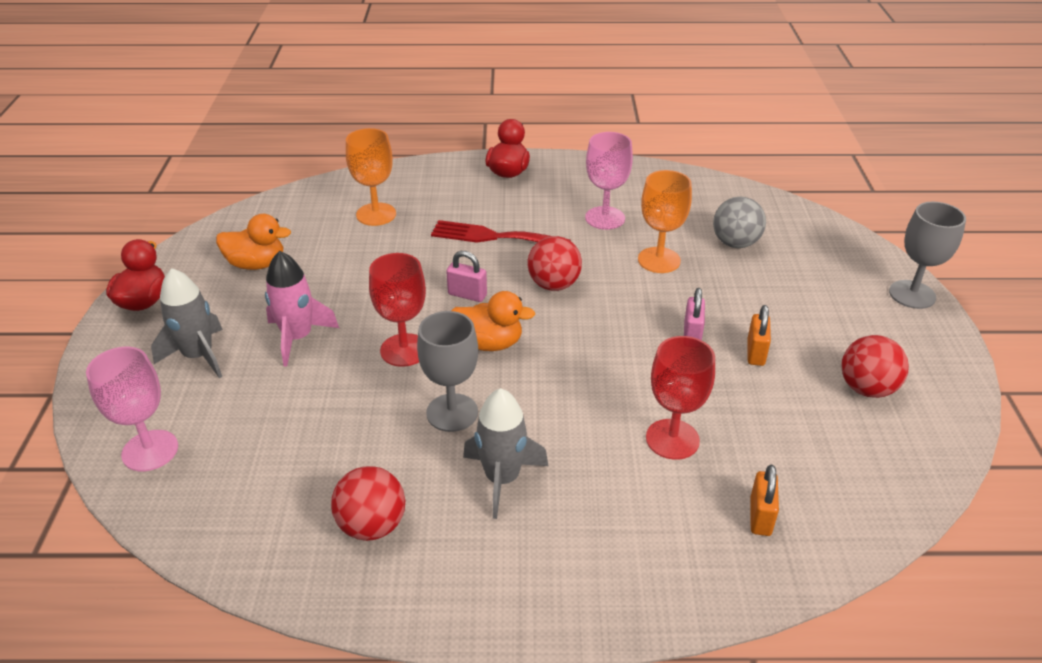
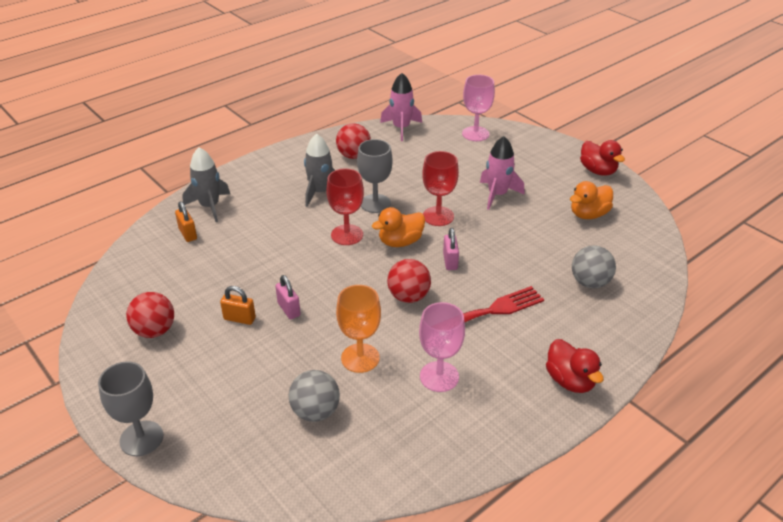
camera: 140 degrees right, 0 degrees up
grey rocket [151,268,223,378] -> grey rocket moved to [182,147,230,222]
orange goblet [346,128,396,226] -> grey ball [572,245,616,288]
pink padlock [446,251,487,302] -> pink padlock turned 75 degrees counterclockwise [443,228,459,270]
red goblet [646,336,715,460] -> red goblet moved to [326,168,364,245]
orange padlock [748,305,771,366] -> orange padlock turned 45 degrees counterclockwise [220,286,256,325]
none -> pink rocket [380,73,422,141]

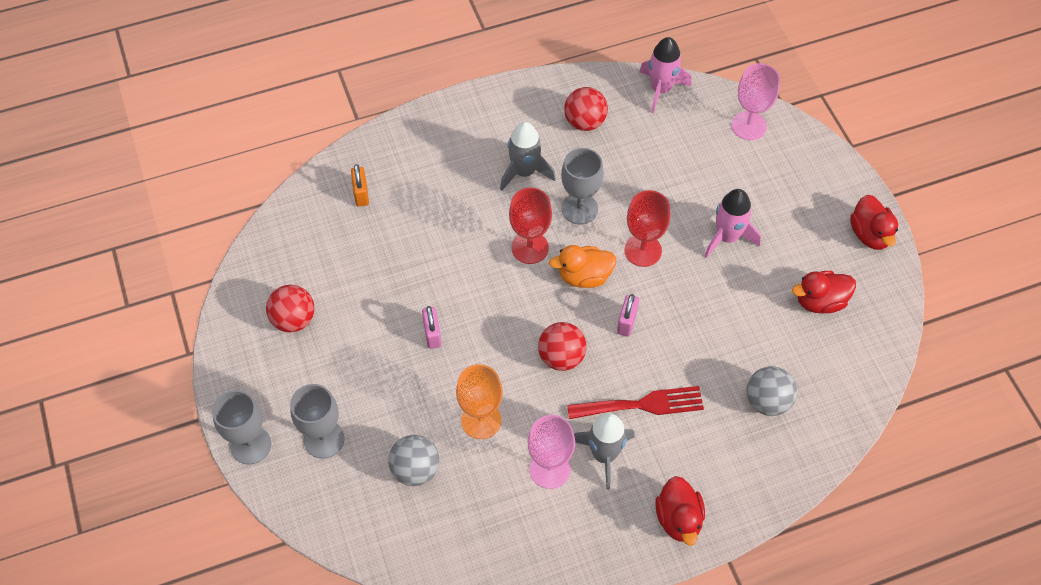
camera: 20 degrees right, 20 degrees up
grey rocket [182,147,230,222] -> grey rocket moved to [574,413,635,490]
orange padlock [220,286,256,325] -> none
orange duck [570,181,613,219] -> red duck [792,271,856,313]
none -> grey goblet [290,384,345,458]

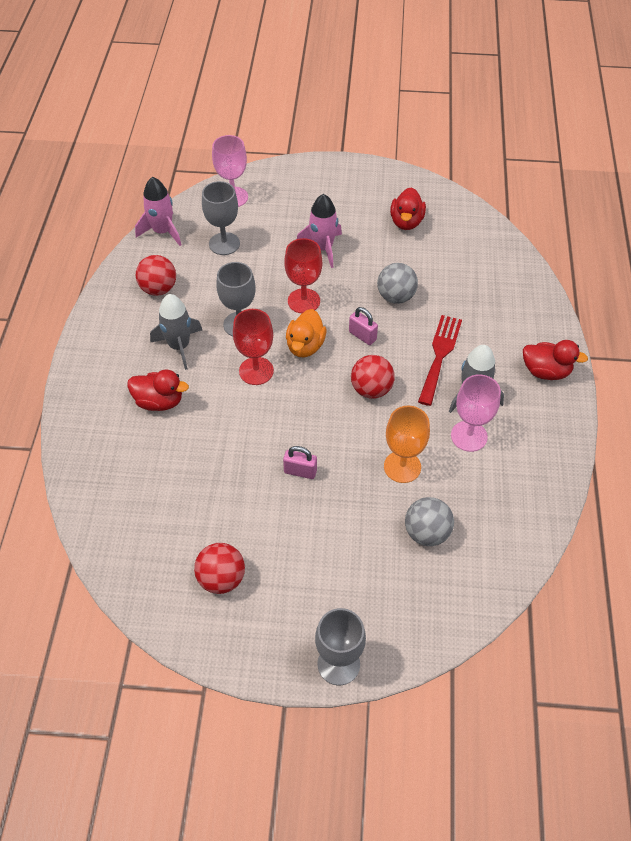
camera: 65 degrees left, 5 degrees down
grey goblet [290,384,345,458] -> grey goblet moved to [202,181,240,255]
orange padlock [351,164,369,206] -> none
grey ball [747,366,797,416] -> grey ball moved to [377,263,418,304]
red duck [850,195,898,250] -> red duck moved to [128,369,189,411]

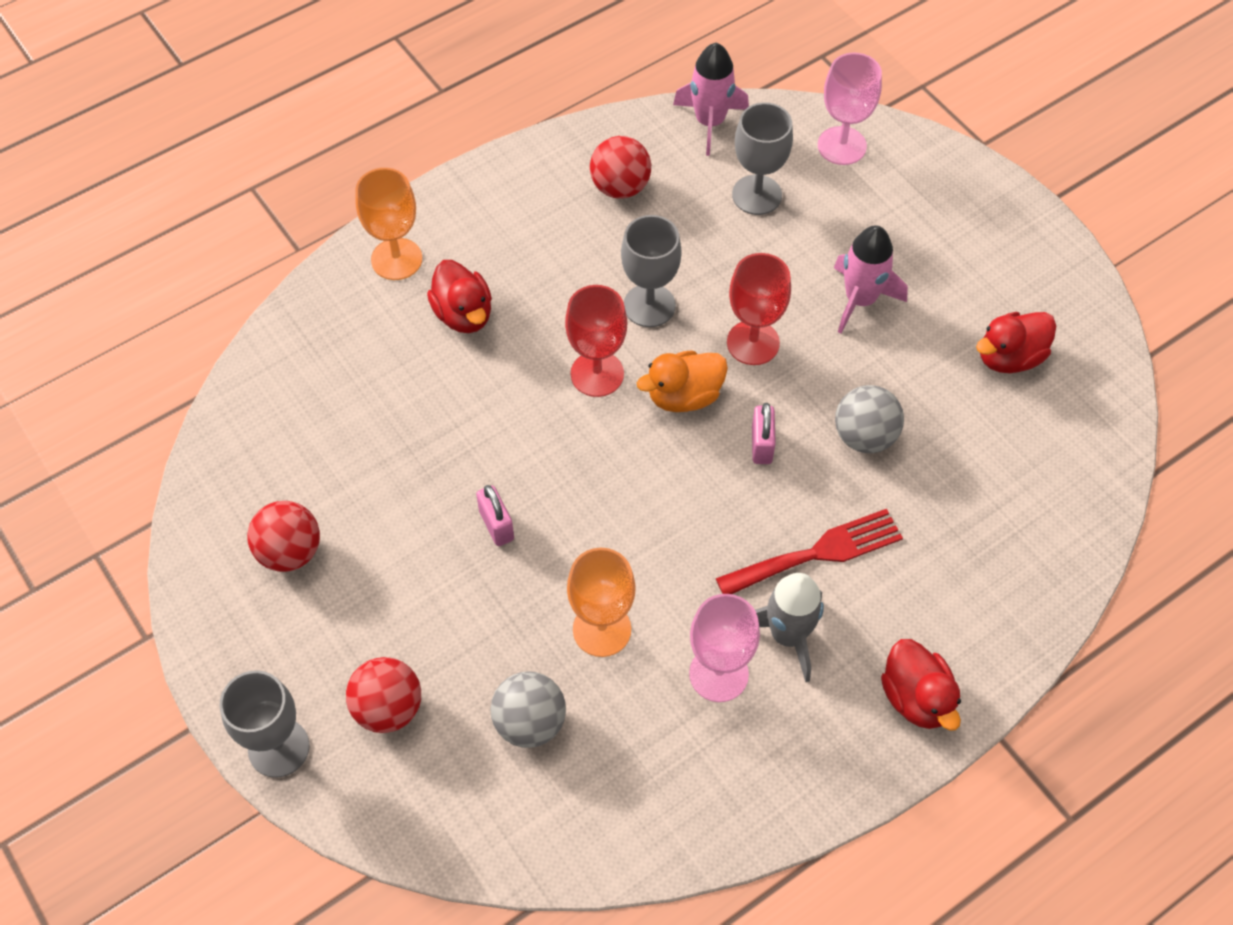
camera: 50 degrees right, 5 degrees up
grey rocket [150,294,202,370] -> none
red ball [351,355,395,399] -> red ball moved to [346,657,421,733]
none -> orange goblet [355,168,422,280]

